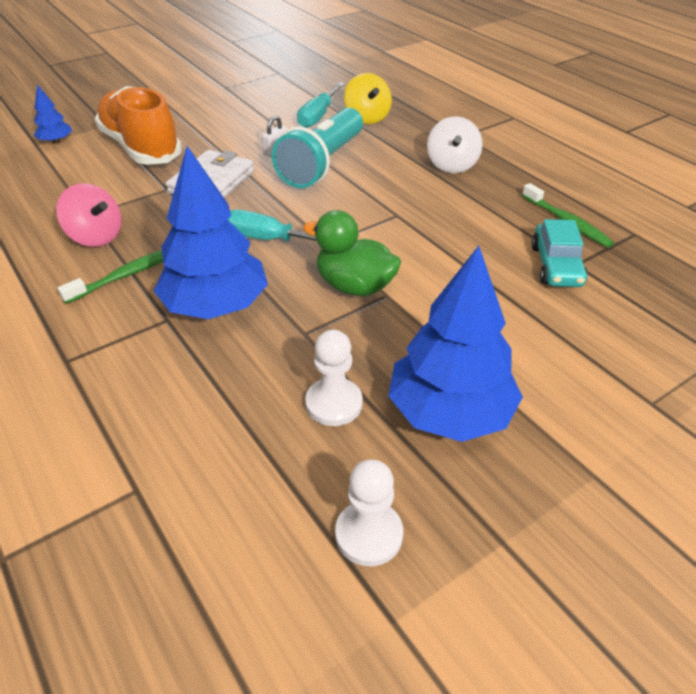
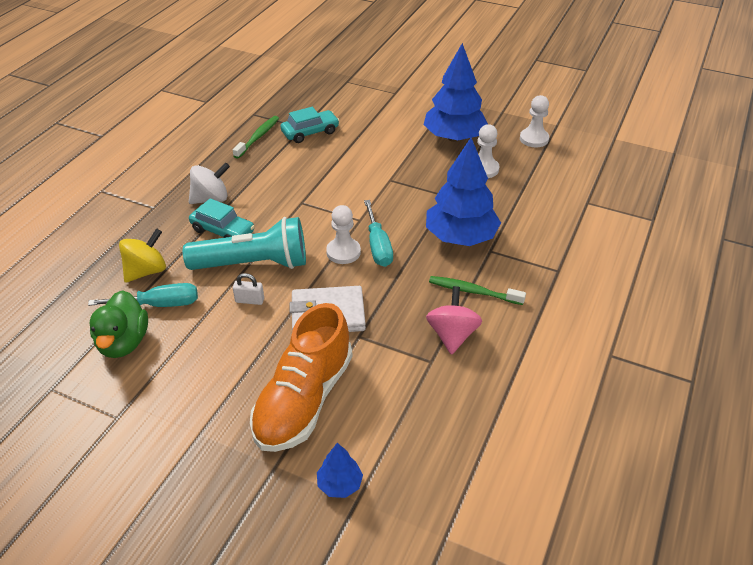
camera: 120 degrees left, 0 degrees up
green duck [303,210,401,296] -> green duck moved to [90,290,148,358]
none -> turquoise car [189,198,255,238]
none -> white pawn [326,205,361,264]

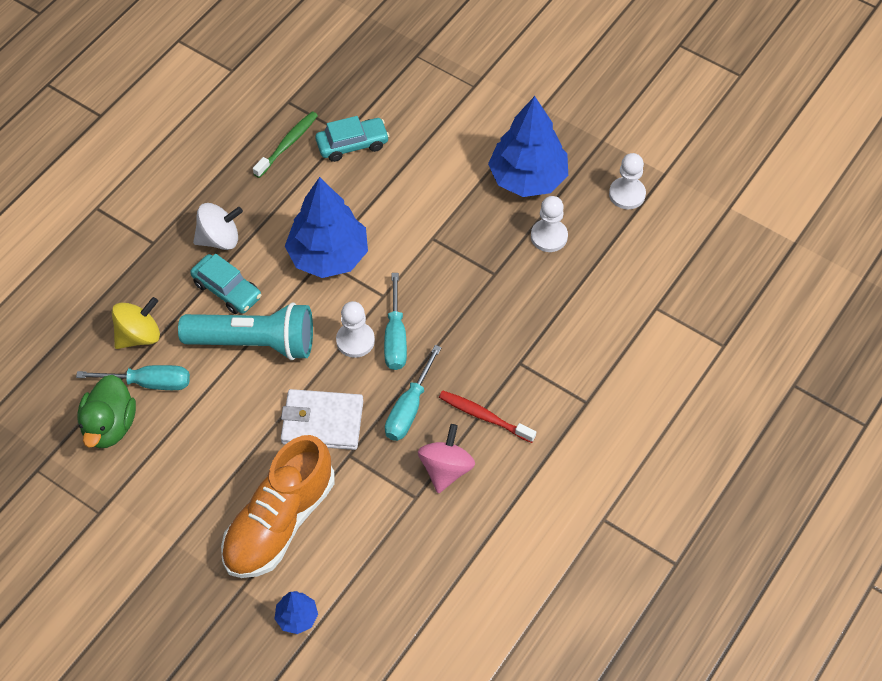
camera: 10 degrees right, 15 degrees up
white padlock [233,273,264,305] -> none
blue tree [426,138,501,246] -> blue tree moved to [285,177,368,278]
green toothbrush [429,276,526,305] -> red toothbrush [439,391,536,443]
none -> turquoise screwdriver [385,345,442,441]

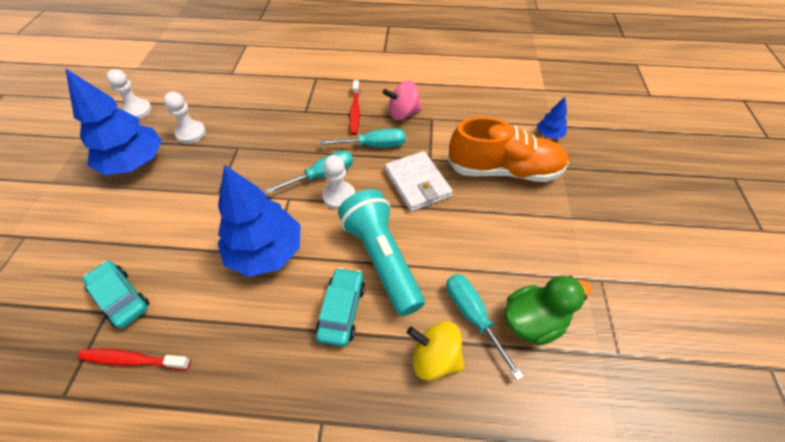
camera: 120 degrees left, 5 degrees down
white spinning top [193,203,243,250] -> none
green toothbrush [253,111,318,178] -> red toothbrush [77,349,191,370]

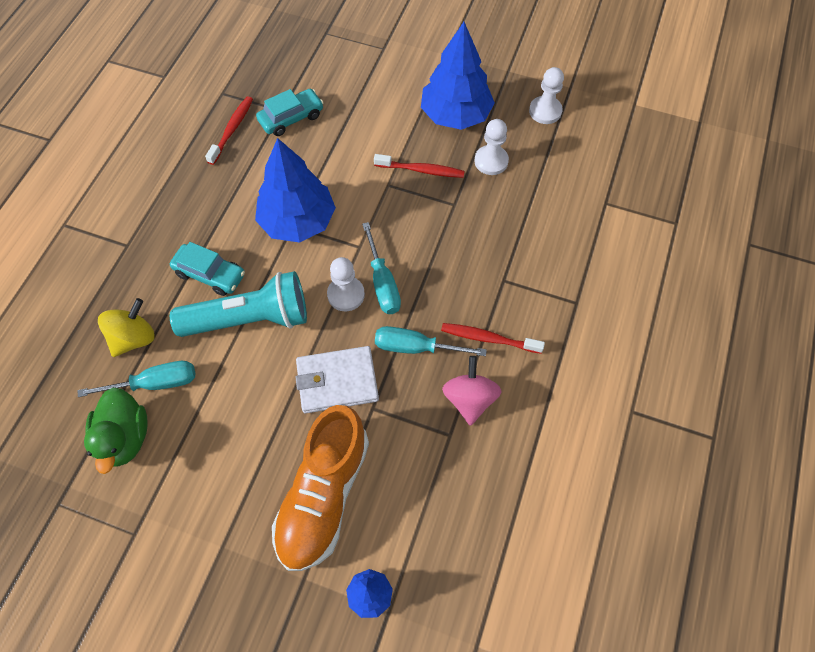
camera: 105 degrees right, 10 degrees up
turquoise screwdriver [320,128,406,147] -> turquoise screwdriver turned 90 degrees clockwise [375,326,487,356]
none -> red toothbrush [374,154,465,178]

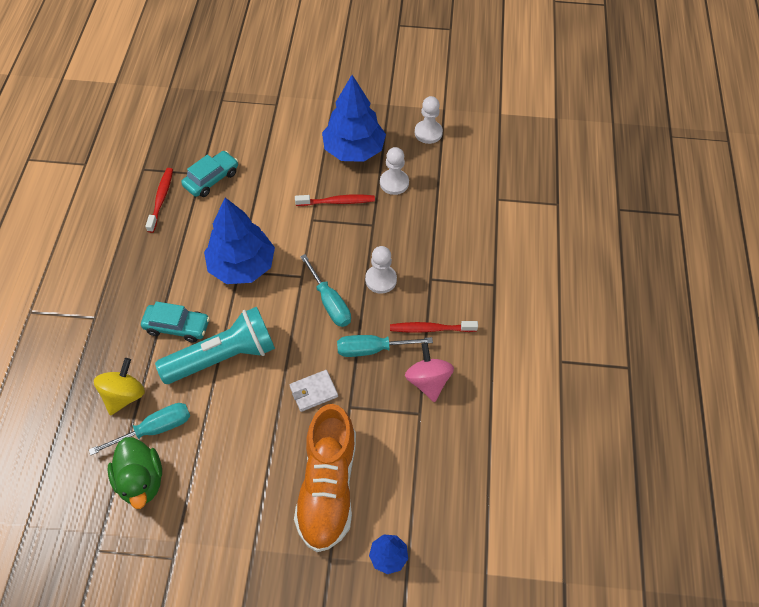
camera: 15 degrees left, 5 degrees down
white wallet [296,346,379,413] -> white wallet [290,370,338,412], size x0.62
white pawn [327,257,365,311] -> white pawn moved to [365,246,397,294]

